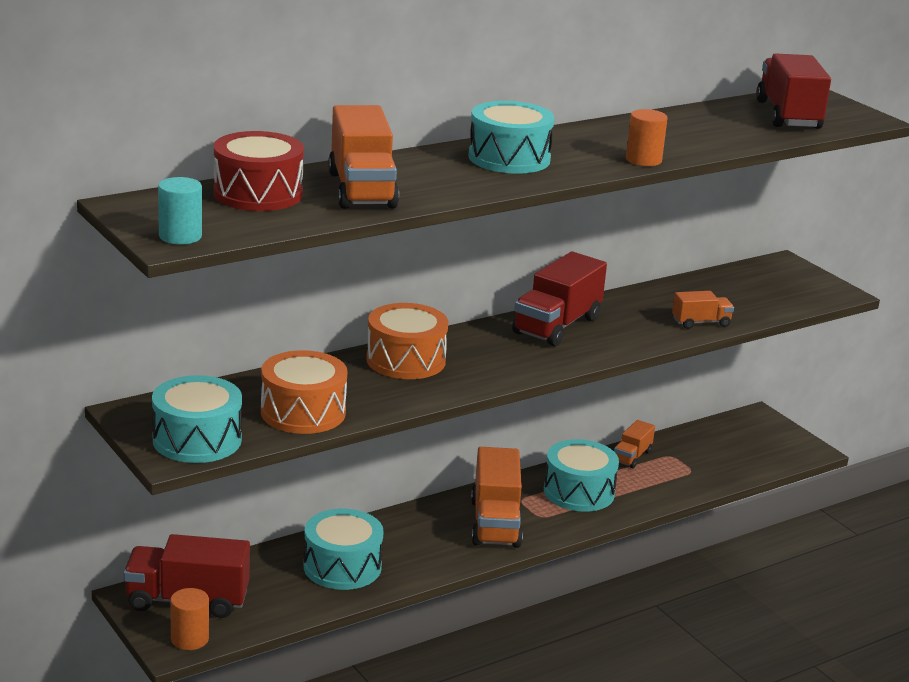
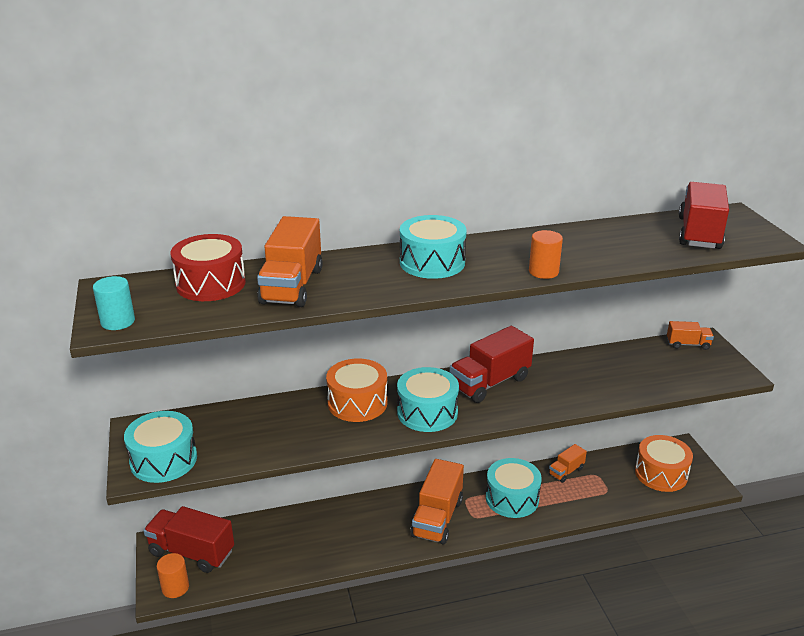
camera: 20 degrees right, 5 degrees up
orange drum [261,350,348,434] -> orange drum moved to [635,435,693,492]
turquoise drum [304,509,384,590] -> turquoise drum moved to [397,367,459,432]
orange truck [672,291,734,329] -> orange truck moved to [667,321,714,350]

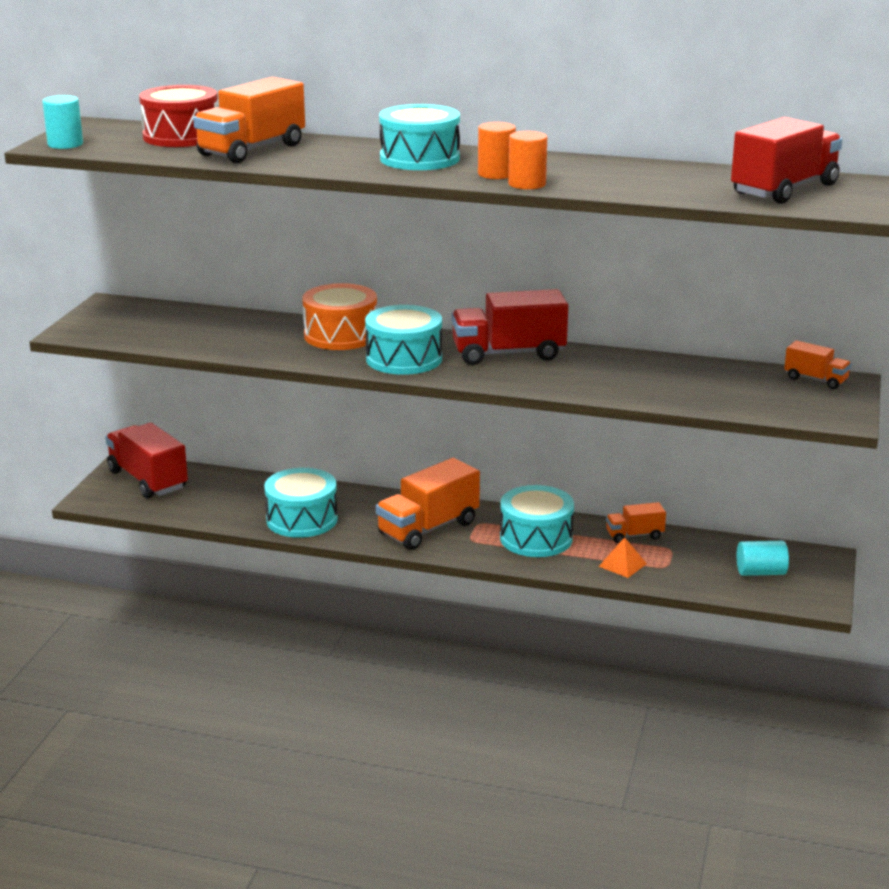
camera: 30 degrees right, 5 degrees down
turquoise drum [124,411,197,483] -> turquoise drum moved to [264,468,338,538]
orange cylinder [157,553,189,598] -> orange cylinder moved to [478,122,516,179]
orange drum [635,435,693,492] -> turquoise cylinder [737,541,789,576]
none -> orange pyramid [598,537,647,578]

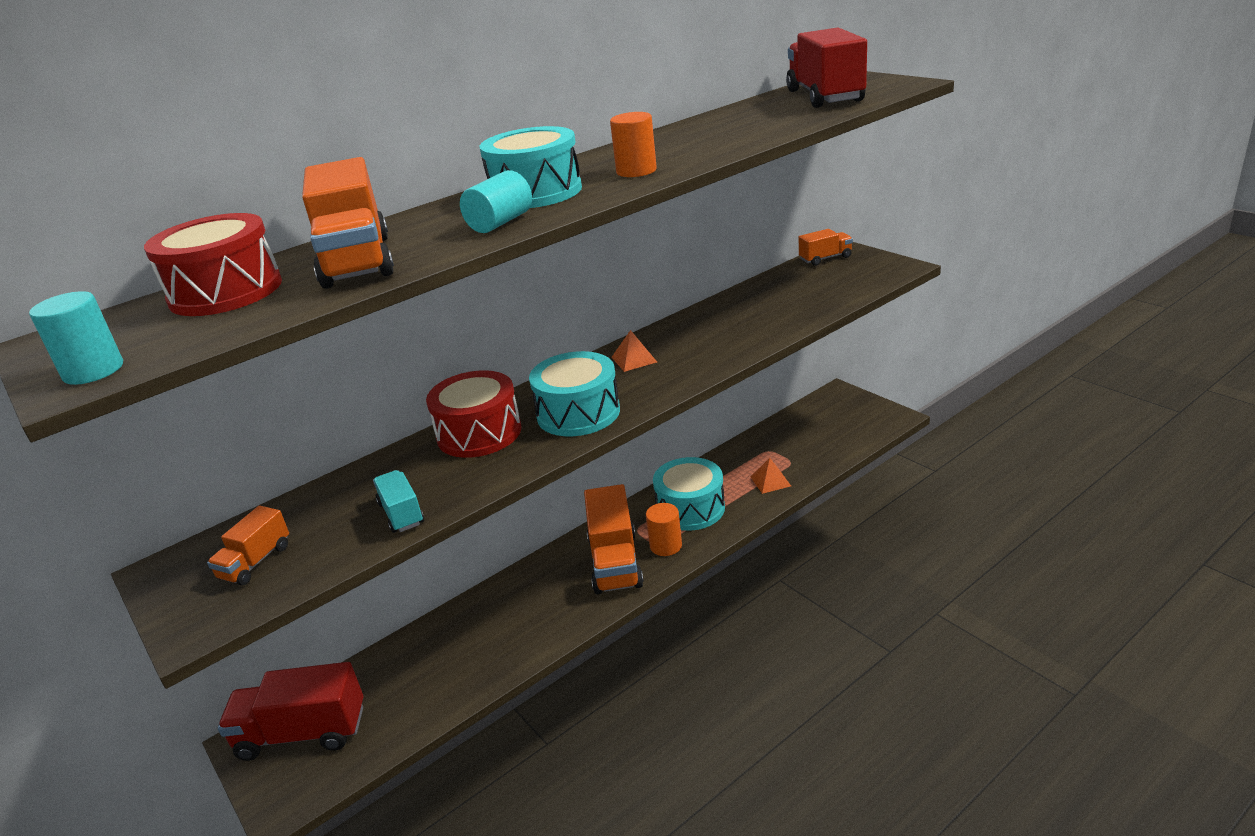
camera: 50 degrees left, 5 degrees up
turquoise drum [264,468,338,538] -> none
orange drum [302,283,377,350] -> red drum [426,370,521,458]
red truck [451,289,568,365] -> orange pyramid [612,330,657,372]
orange cylinder [508,131,547,189] -> orange cylinder moved to [646,503,682,556]
orange truck [606,502,666,543] -> orange truck moved to [207,506,289,586]
turquoise cylinder [737,541,789,576] -> turquoise cylinder moved to [460,170,532,233]
none -> turquoise truck [373,470,424,533]

